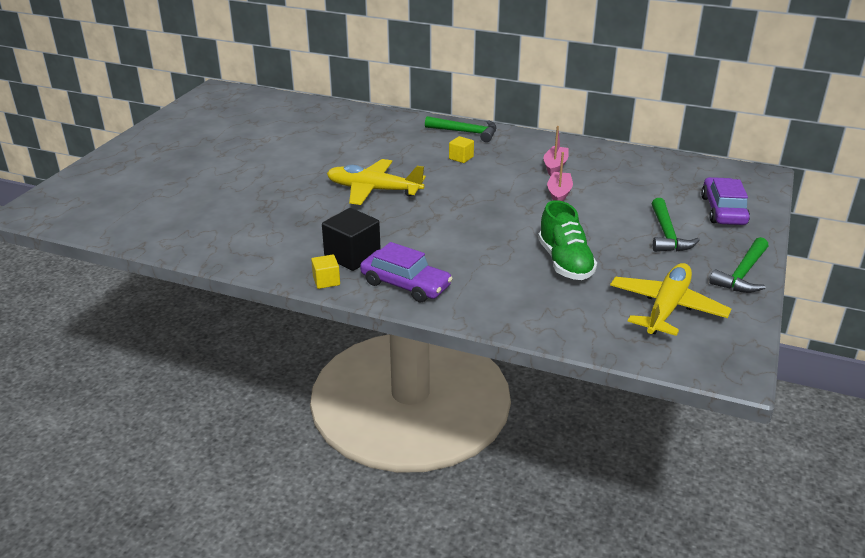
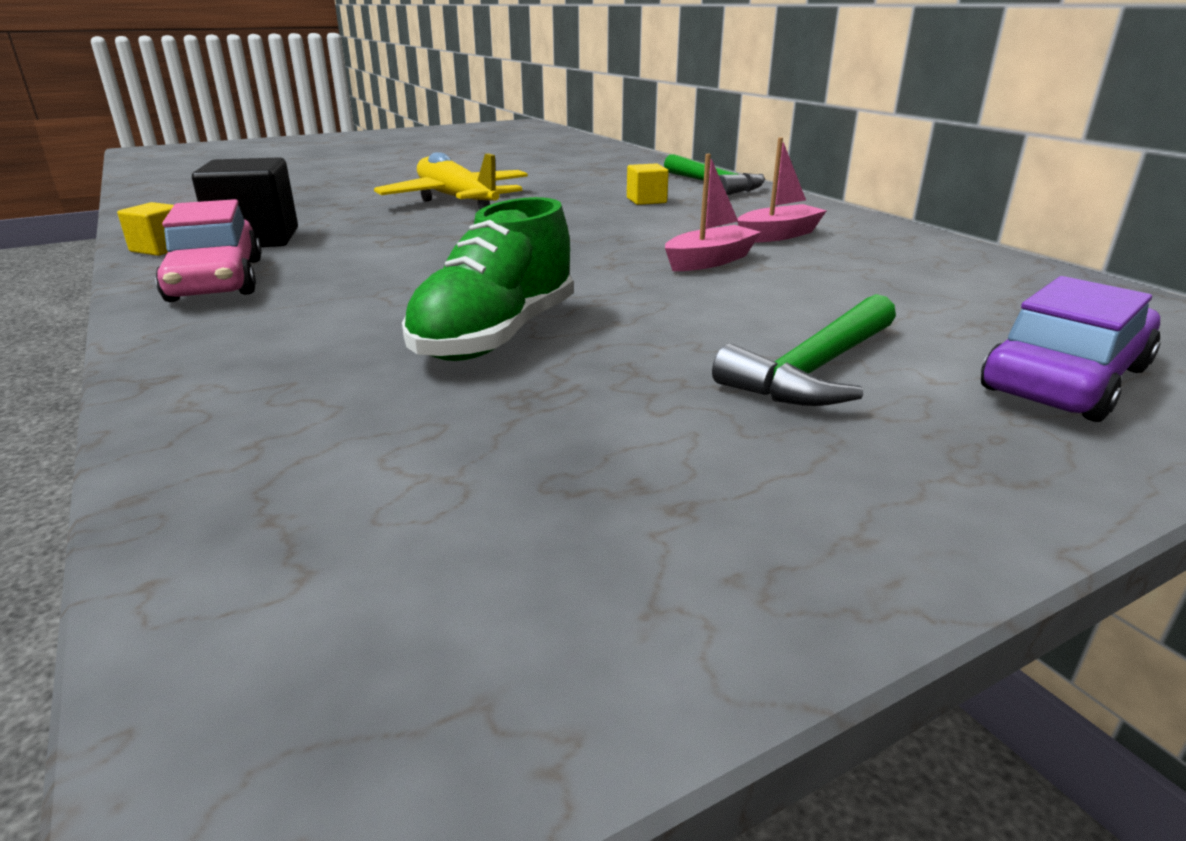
camera: 40 degrees right, 5 degrees down
purple car [360,242,453,302] -> pink car [155,199,262,302]
yellow plane [610,263,731,336] -> none
green hammer [710,237,769,293] -> none

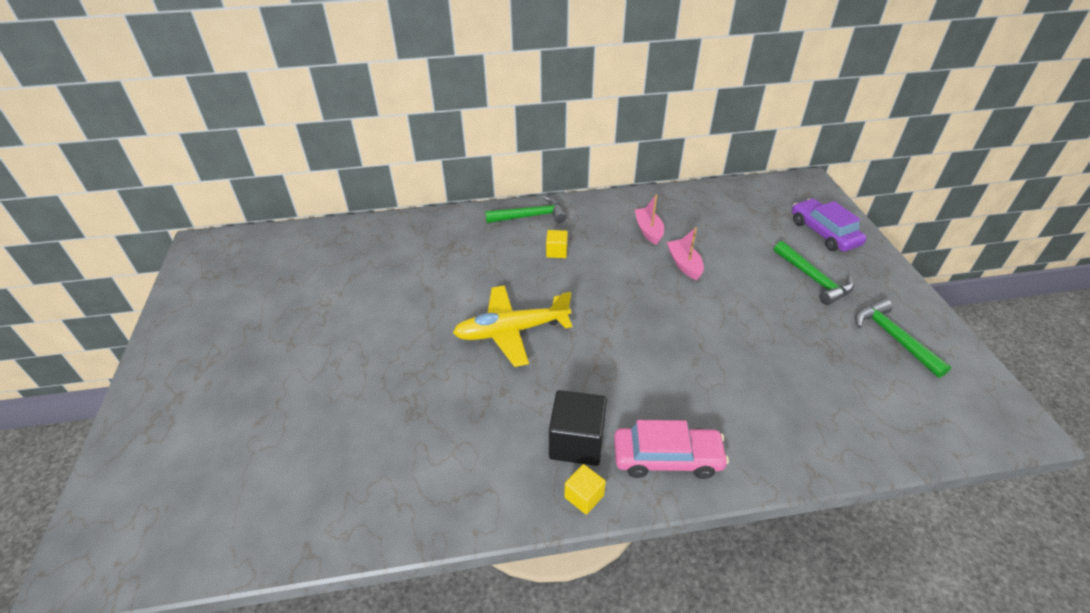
camera: 70 degrees left, 15 degrees up
green shoe [402,197,574,361] -> none
none -> green hammer [855,299,951,378]

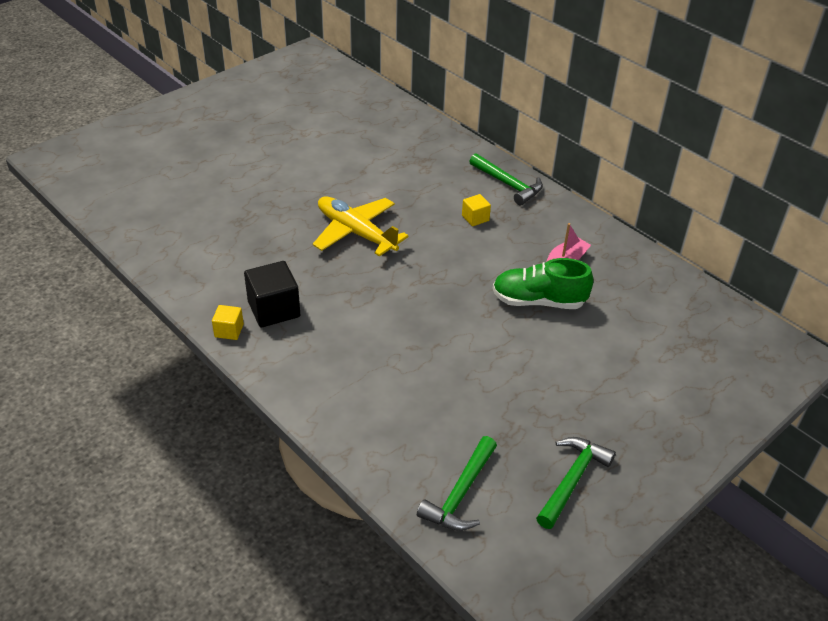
camera: 55 degrees right, 0 degrees up
pink car [614,420,729,479] -> none
pink boat [667,227,704,280] -> green shoe [493,258,593,309]
green hammer [774,241,854,305] -> green hammer moved to [417,436,497,531]
purple car [792,199,867,252] -> none

